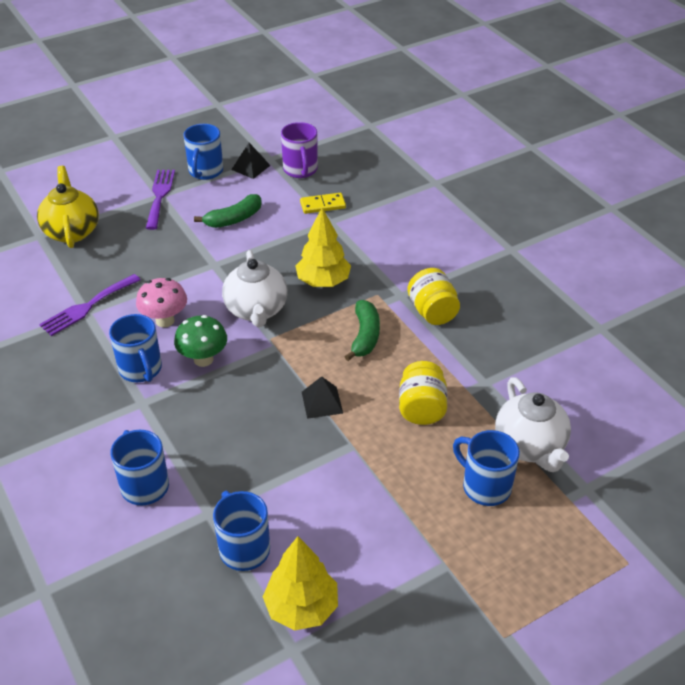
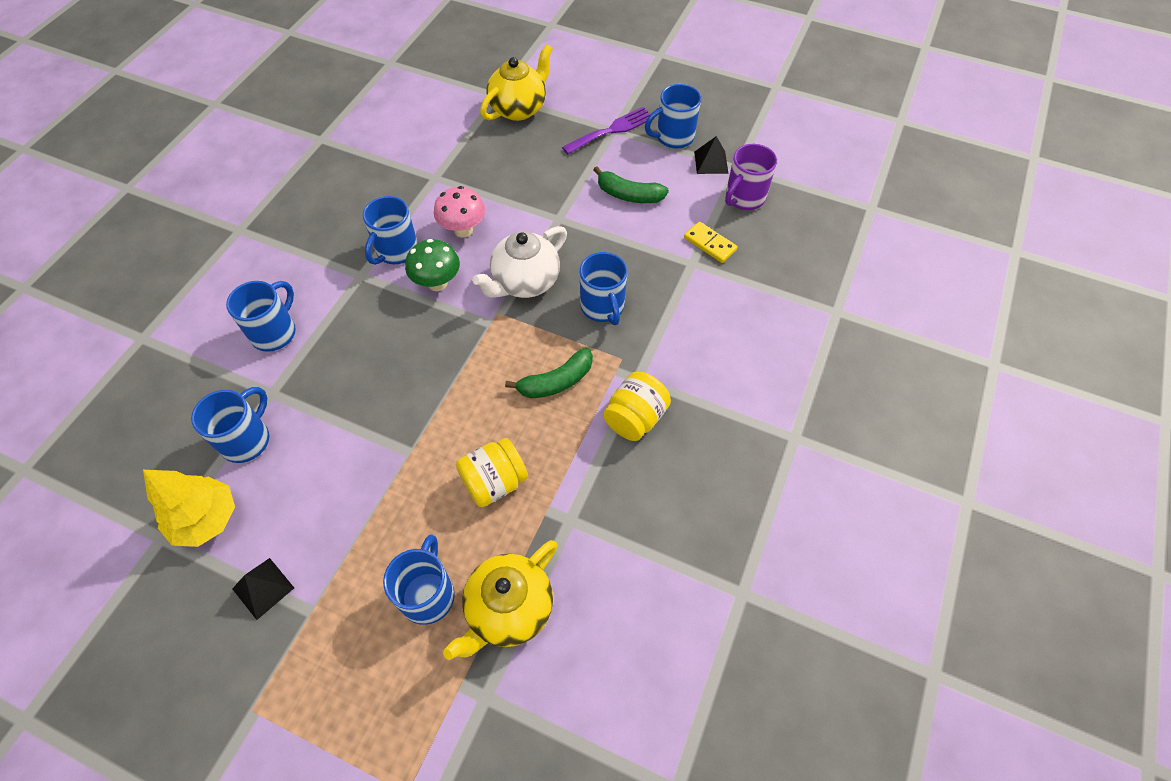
camera: 55 degrees right, 15 degrees up
purple fork [39,274,141,336] -> none
yellow tree [296,208,351,287] -> blue mug [580,252,627,325]
black pyramid [302,376,343,419] -> black pyramid moved to [232,558,294,620]
white teapot [495,377,571,472] -> yellow teapot [443,540,558,660]

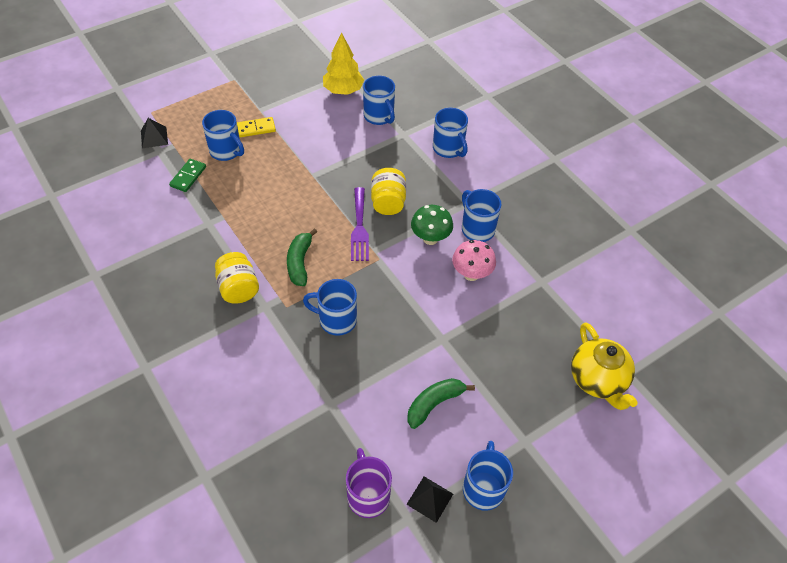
camera: 120 degrees right, 5 degrees down
black pyramid [232,558,294,620] -> black pyramid moved to [141,118,168,148]
yellow teapot [443,540,558,660] -> green domino [169,159,206,192]
yellow jar [456,438,528,507] -> yellow jar moved to [371,168,406,215]
white teapot [472,226,567,298] -> none
purple fork [562,107,651,154] -> purple fork moved to [351,187,369,261]
yellow domino [684,222,737,263] -> yellow domino moved to [237,117,276,137]

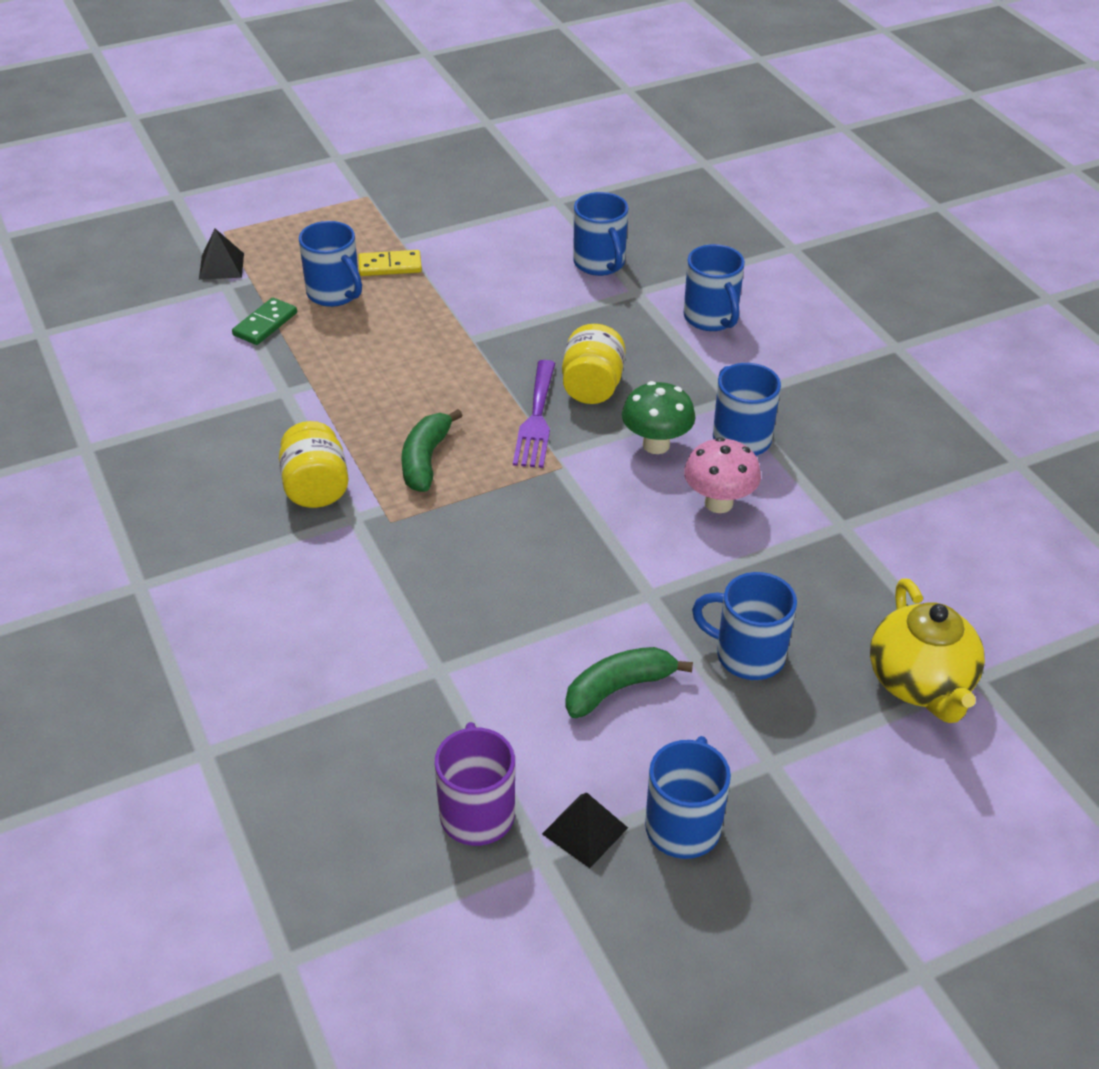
camera: 10 degrees right, 10 degrees down
blue mug [303,279,357,336] -> blue mug moved to [692,572,797,680]
yellow tree [323,32,364,95] -> none

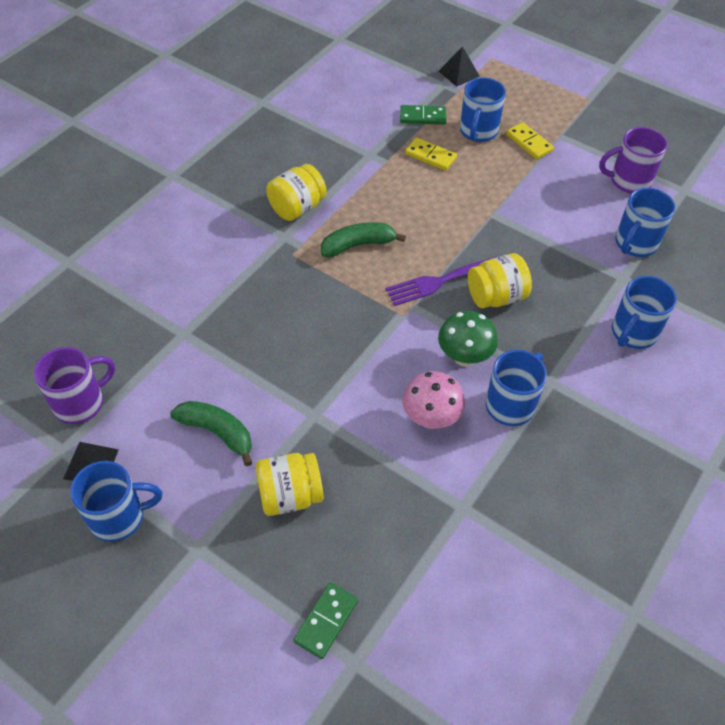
camera: 60 degrees right, 10 degrees up
blue mug [692,572,797,680] -> yellow jar [255,453,324,516]
yellow teapot [870,578,985,723] -> green domino [294,583,358,659]
none -> yellow domino [405,138,457,171]
none -> purple mug [599,127,668,194]

